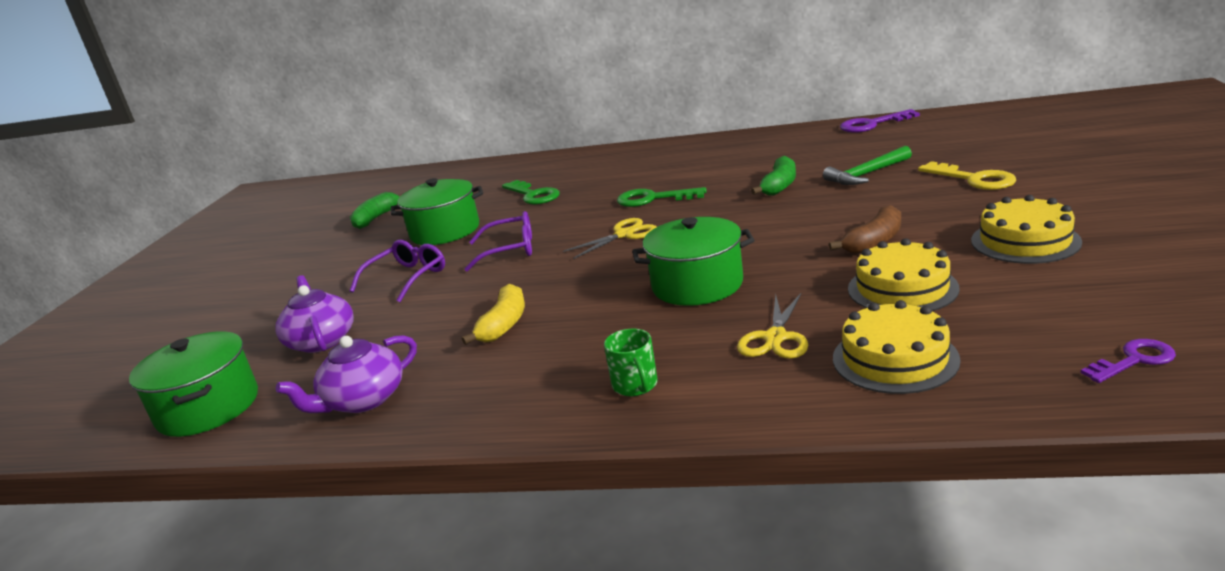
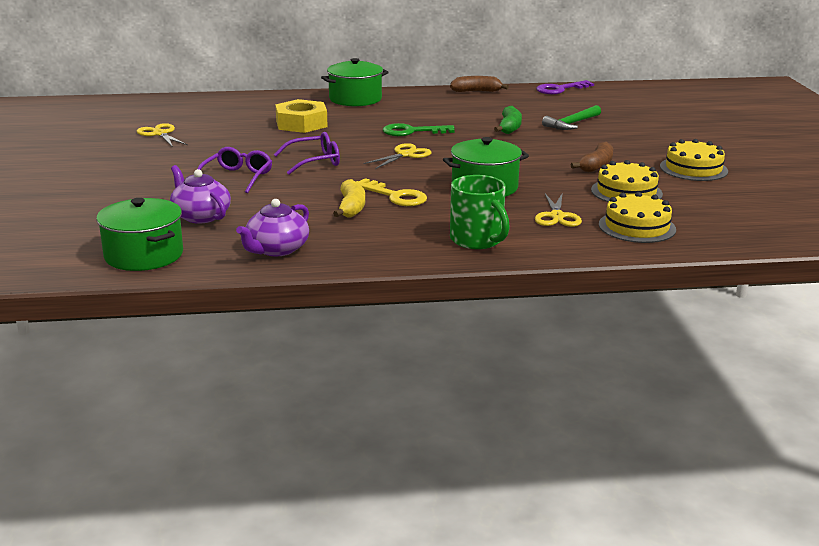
camera: 20 degrees left, 0 degrees up
green banana [350,192,404,229] -> yellow scissors [137,123,188,147]
green pot [391,178,483,245] -> green pot moved to [321,58,389,106]
green key [502,180,560,205] -> yellow nut [275,99,328,133]
green mug [604,329,658,396] -> green mug [450,175,510,249], size x1.69
yellow key [918,161,1016,190] -> yellow key moved to [356,178,427,206]
purple key [1081,339,1176,383] -> none
none -> brown banana [450,76,509,92]

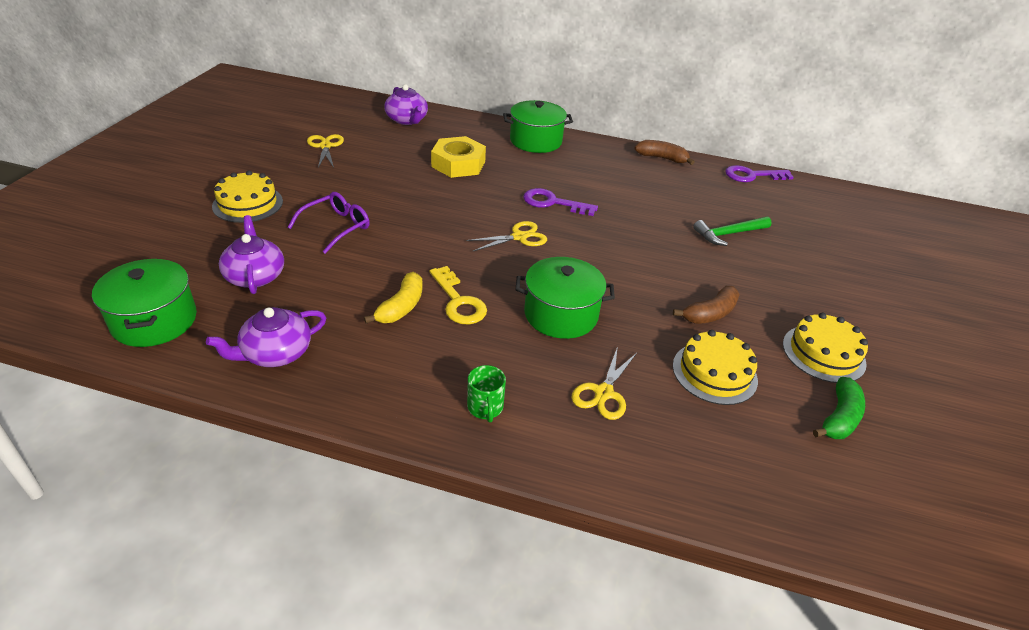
camera: 20 degrees right, 15 degrees up
purple glasses [274,132,340,174] -> none
green key [383,123,455,136] -> purple key [523,188,598,216]
green mug [450,175,510,249] -> green mug [467,365,506,422], size x0.59
green banana [494,106,522,134] -> green banana moved to [813,377,865,439]
yellow cake [599,192,676,243] -> yellow cake moved to [212,171,283,223]
none -> purple teapot [384,84,428,125]

